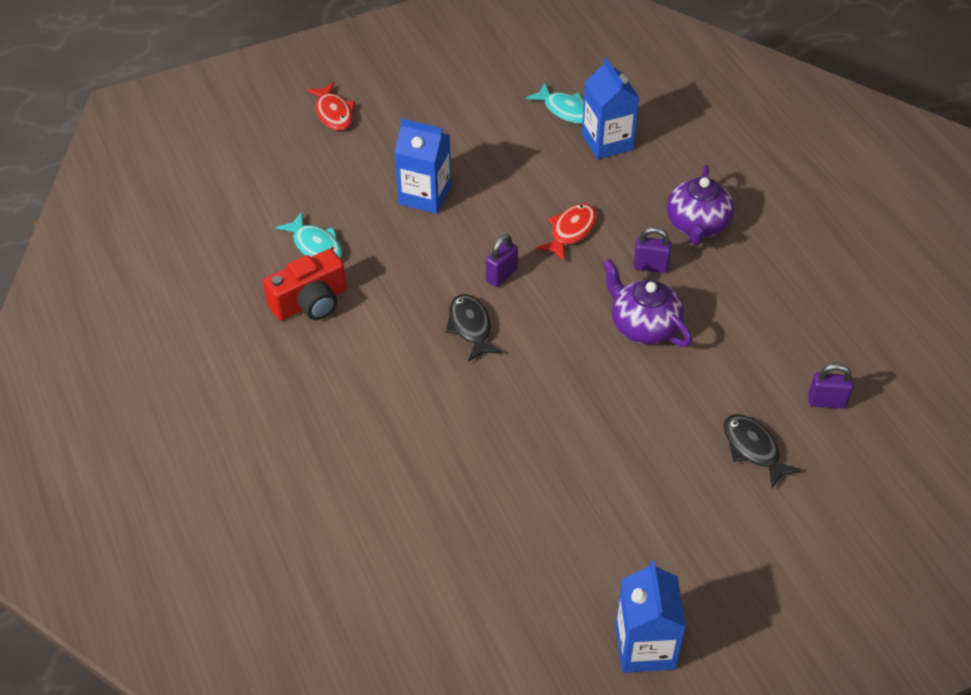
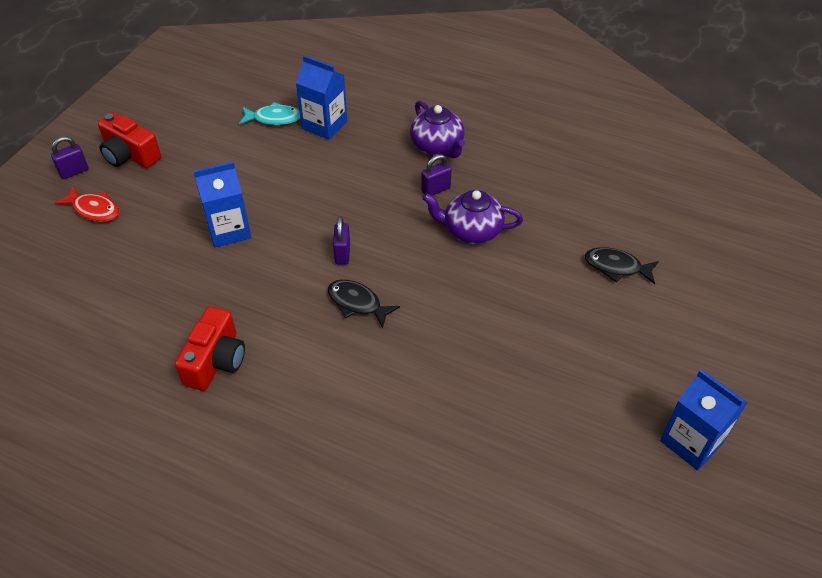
camera: 40 degrees left, 0 degrees up
turquoise fish [276,212,342,258] -> none
red fish [536,203,597,261] -> none
purple padlock [808,364,853,409] -> purple padlock moved to [51,136,89,179]
none -> red camera [98,112,161,168]

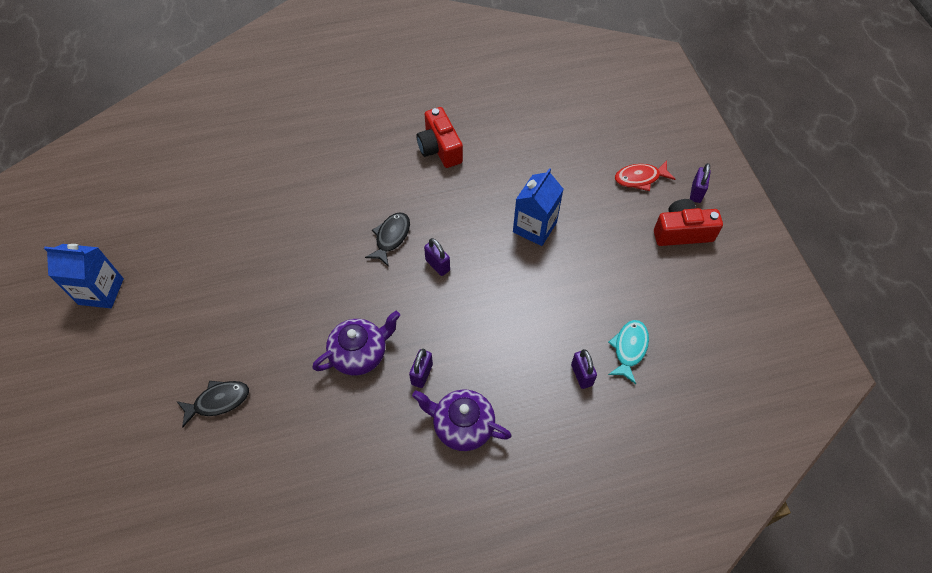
camera: 140 degrees right, 10 degrees up
turquoise fish [239,102,300,125] -> turquoise fish turned 150 degrees clockwise [608,320,649,384]
blue carton [296,55,347,140] -> purple padlock [571,349,597,389]
black fish [328,280,400,328] -> black fish turned 60 degrees counterclockwise [365,212,410,267]

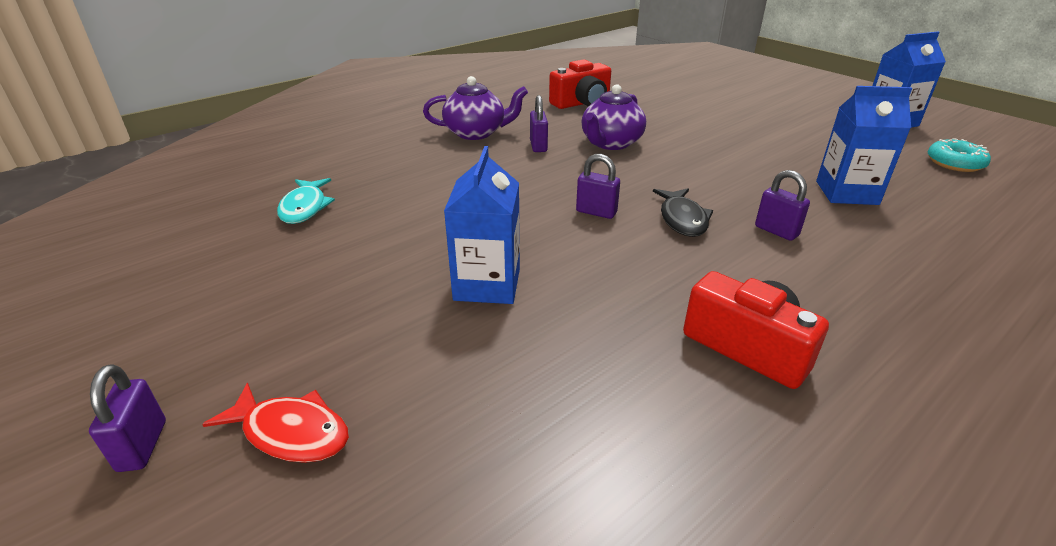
camera: 155 degrees right, 25 degrees down
black fish [176,381,249,428] -> none
purple padlock [571,349,597,389] -> purple padlock moved to [755,170,810,241]
red fish [615,161,675,191] -> red fish turned 60 degrees clockwise [202,383,349,463]
red camera [654,199,723,246] -> red camera moved to [549,60,611,109]
none -> blue carton [816,86,912,205]
none -> turquoise donut [928,138,991,172]

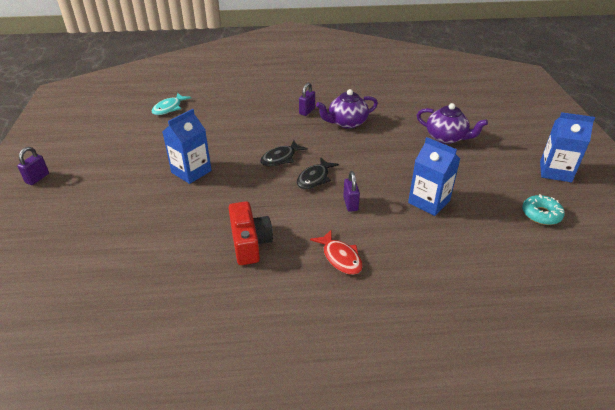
camera: 35 degrees right, 5 degrees up
red fish [202,383,349,463] -> red fish moved to [310,230,363,275]
purple teapot [423,76,528,140] -> purple teapot moved to [417,103,488,144]
red camera [549,60,611,109] -> none
purple padlock [576,154,620,219] -> black fish [260,140,308,166]

